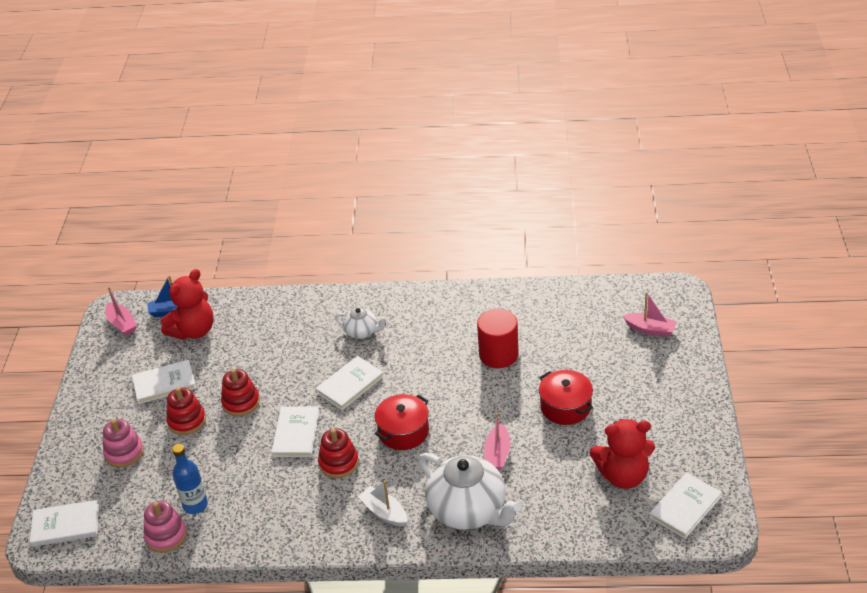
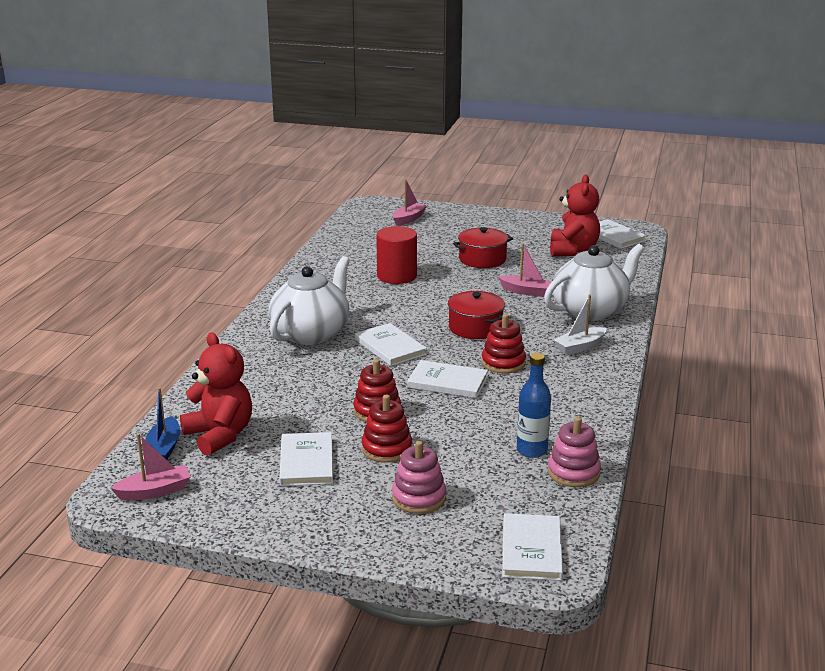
camera: 80 degrees left, 15 degrees down
white teapot [335,308,388,339] -> white teapot [269,256,350,345], size x1.99

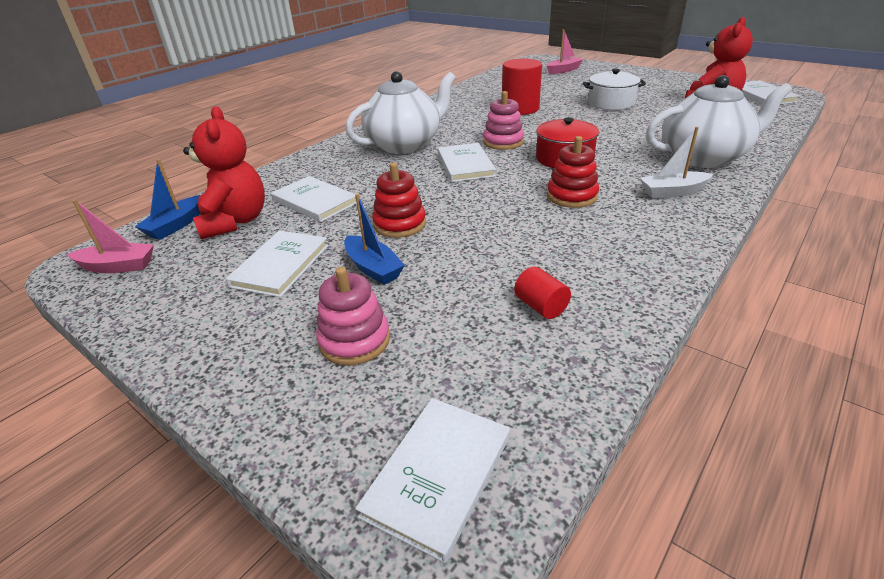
camera: 25 degrees right, 10 degrees up
red stacking toy [362,395,412,463] -> blue boat [344,194,405,285]
white book [407,360,488,398] -> white book moved to [271,176,357,222]
red pot [453,227,513,268] -> white pot [583,69,646,110]
pink boat [498,244,551,297] -> none
blue bottle [517,353,551,458] -> red cylinder [514,266,571,319]
pink stacking toy [548,417,601,487] -> pink stacking toy moved to [483,91,524,150]

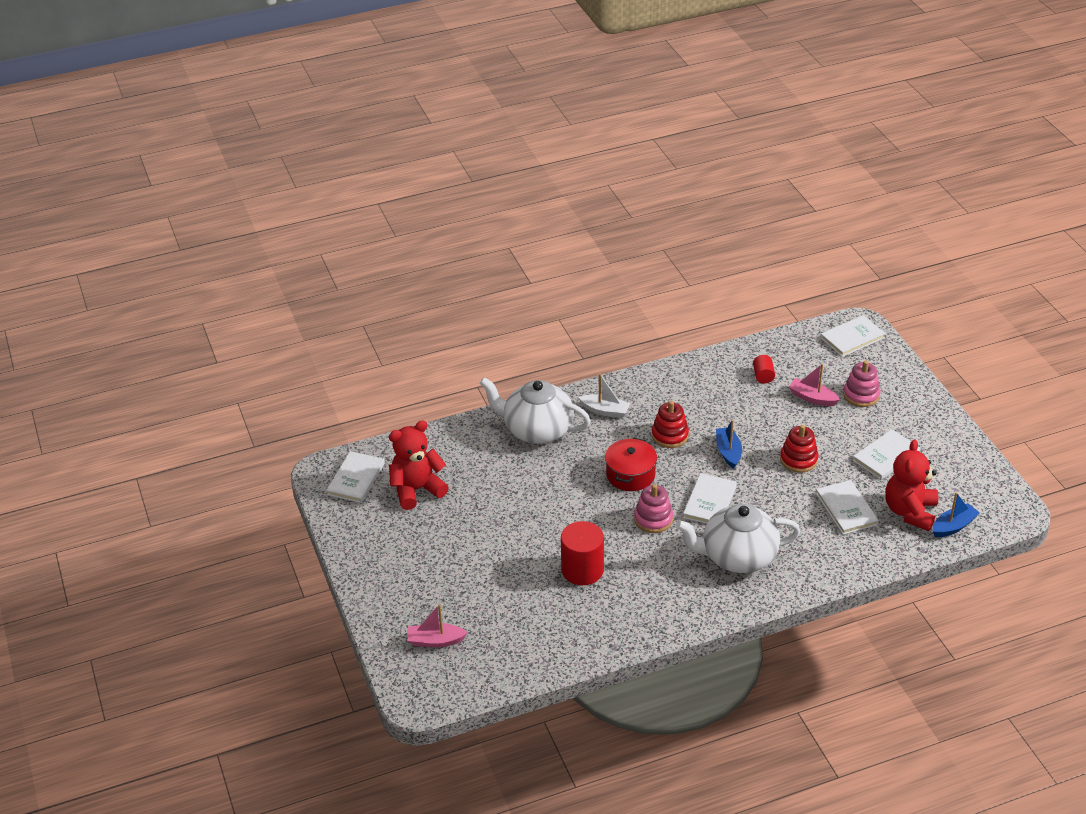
camera: 150 degrees left, 5 degrees up
pink boat [67,199,154,273] -> pink boat moved to [789,364,840,406]
blue boat [344,194,405,285] -> blue boat moved to [716,420,742,469]
white pot [583,69,646,110] -> none

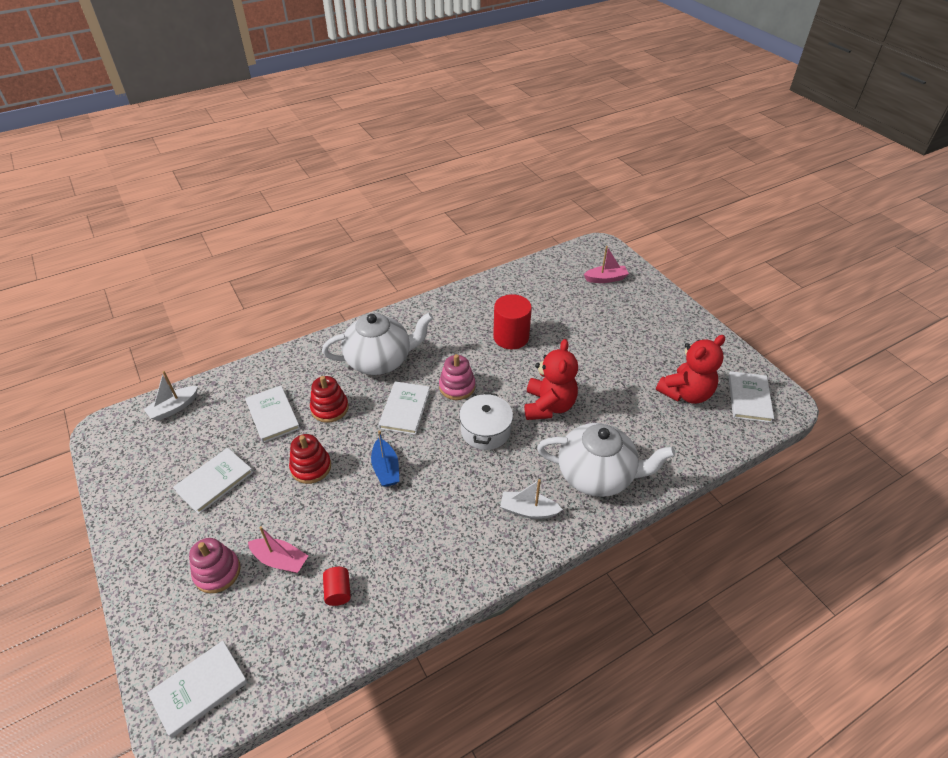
camera: 170 degrees right, 5 degrees up
red pot [605,438,657,491] -> white pot [459,392,513,450]
red stacking toy [652,401,689,448] -> red stacking toy moved to [310,376,349,423]
red teddy bear [885,439,938,531] -> red teddy bear moved to [525,339,578,420]
blue boat [933,492,980,537] -> white boat [144,371,198,421]

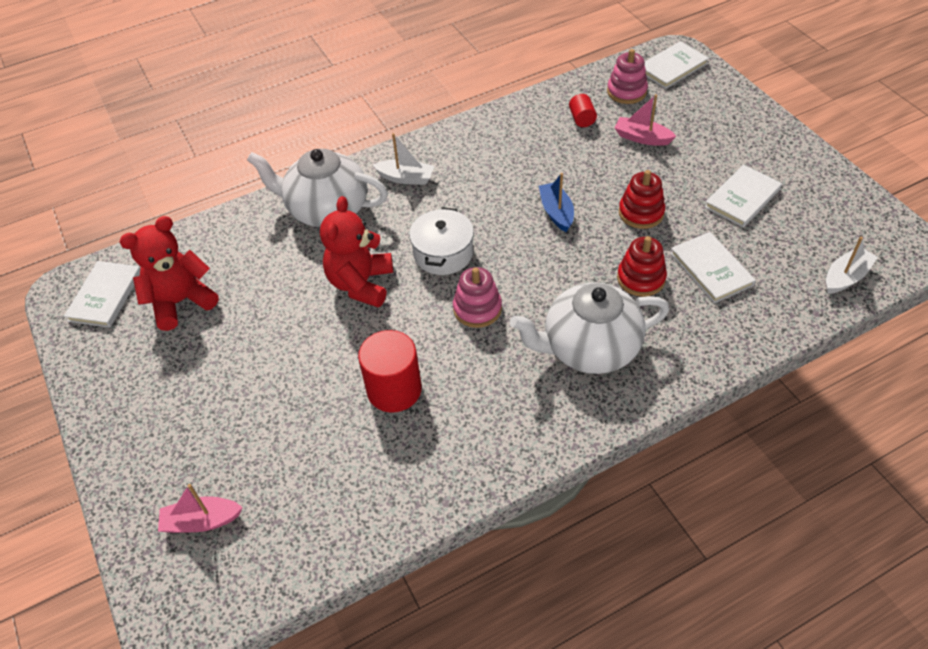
camera: 175 degrees left, 5 degrees up
pink stacking toy [189,538,241,593] -> pink stacking toy moved to [607,49,648,104]
white book [378,381,430,435] -> none

